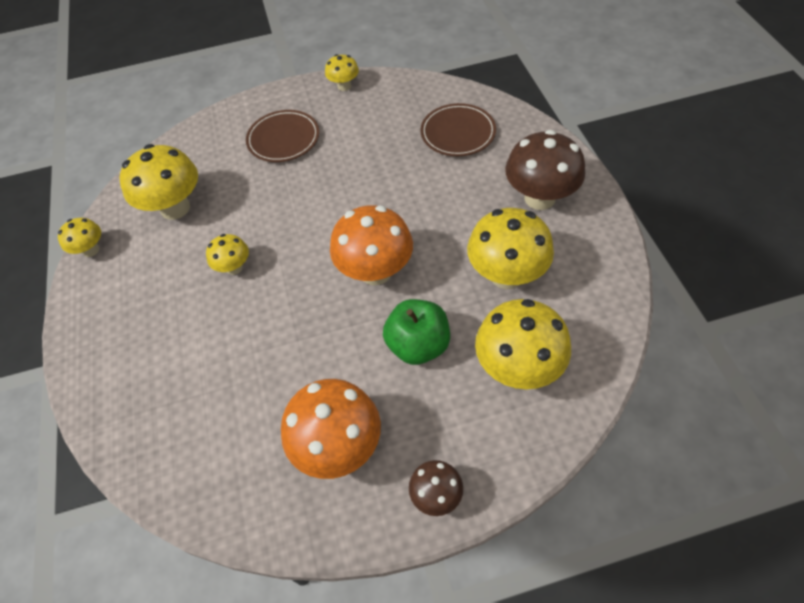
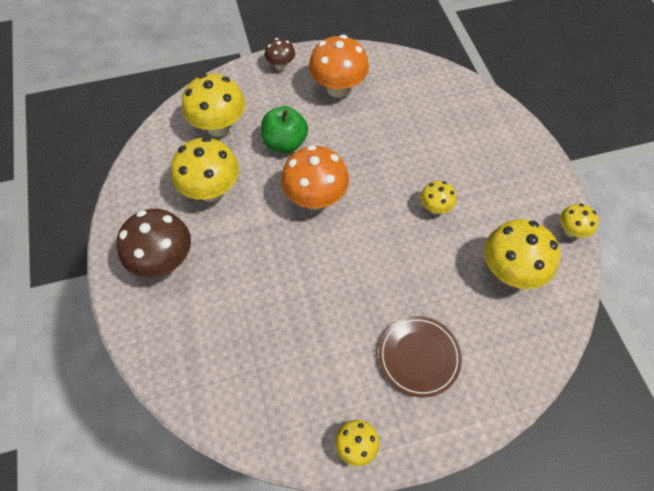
camera: 175 degrees right, 5 degrees up
brown plate [420,103,496,156] -> none

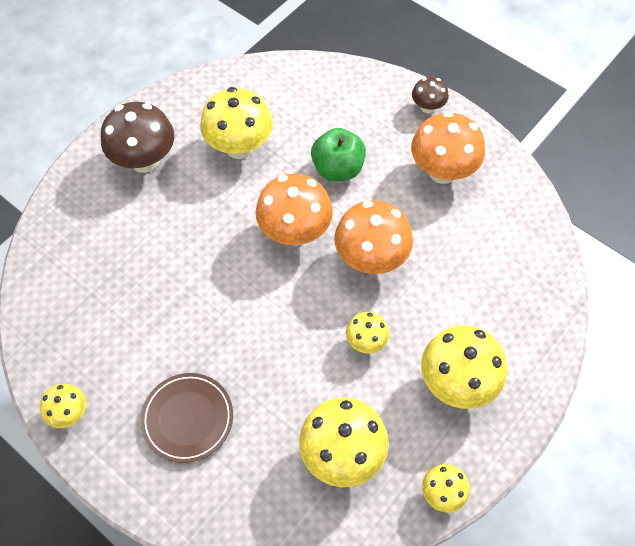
camera: 55 degrees right, 0 degrees up
yellow mushroom [182,74,245,137] -> yellow mushroom moved to [421,325,507,409]
none -> orange mushroom [334,200,413,274]

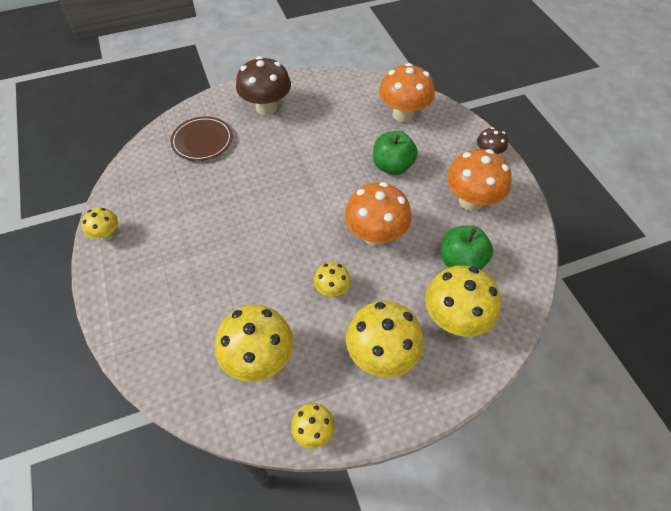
camera: 30 degrees right, 5 degrees down
brown plate [141,373,233,463] -> brown plate moved to [171,116,233,161]
yellow mushroom [200,87,273,159] -> yellow mushroom moved to [425,265,501,337]
orange mushroom [256,174,333,246] -> orange mushroom moved to [379,63,435,123]
none -> green apple [441,225,493,270]

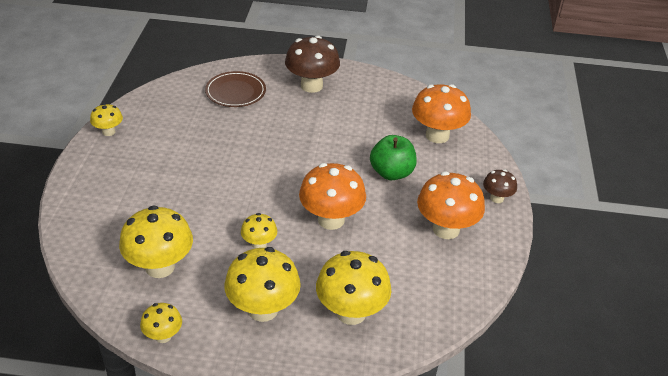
camera: 25 degrees right, 15 degrees down
green apple [441,225,493,270] -> none

